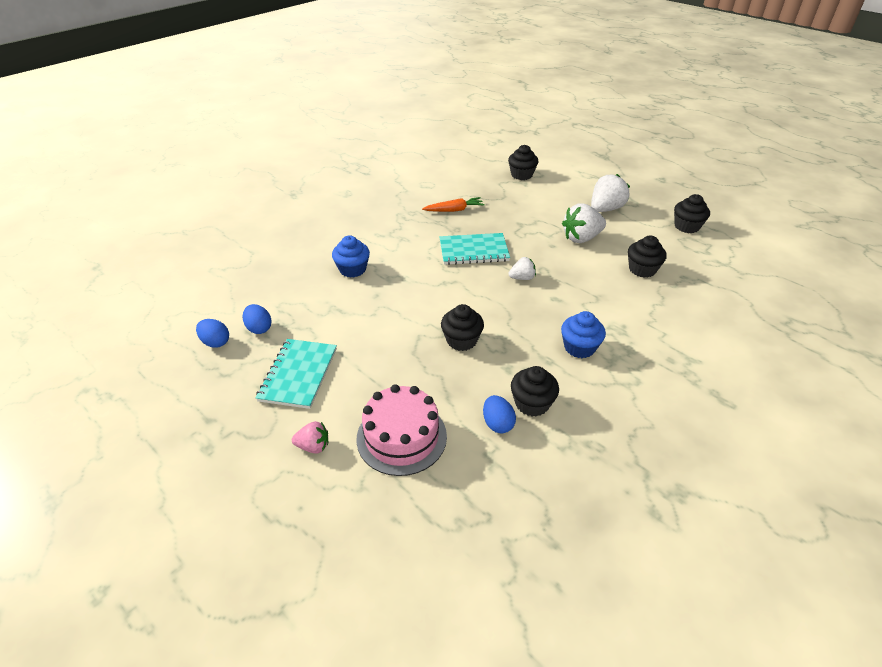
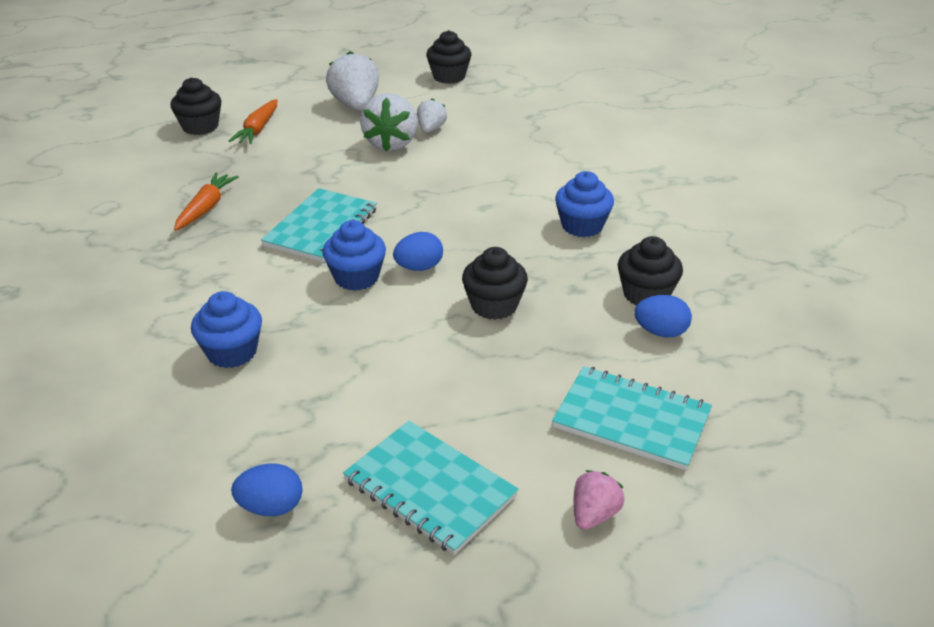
camera: 60 degrees left, 5 degrees down
blue egg [196,319,229,348] -> blue egg moved to [393,232,443,271]
pink cake [356,384,447,476] -> turquoise notebook [552,366,712,470]
white strawberry [508,257,536,280] -> white strawberry moved to [417,98,447,133]
black cupcake [628,235,667,278] -> none
none -> orange carrot [229,99,277,144]
none -> blue cupcake [323,220,386,291]

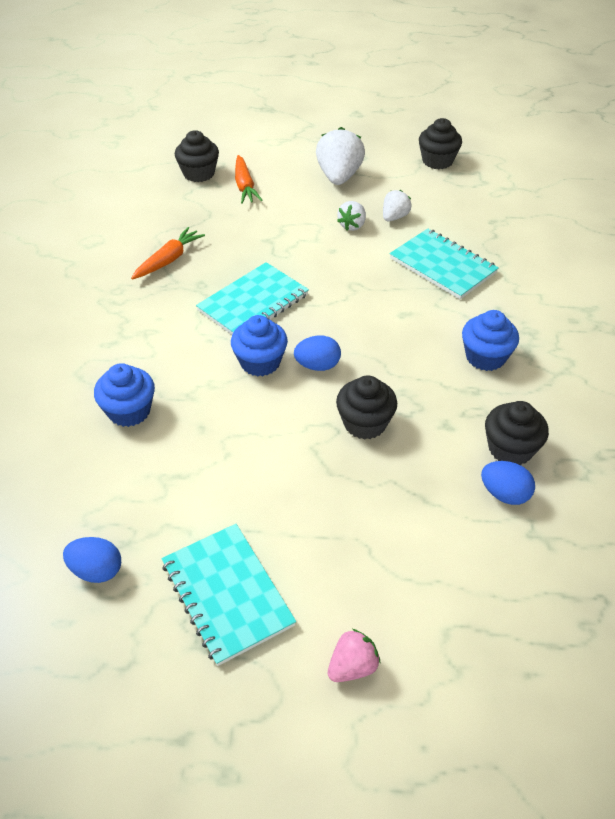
camera: 20 degrees right, 10 degrees up
orange carrot [229,99,277,144] -> orange carrot turned 45 degrees counterclockwise [235,155,263,204]
white strawberry [360,93,418,151] -> white strawberry [337,201,366,231], size x0.56
turquoise notebook [552,366,712,470] -> turquoise notebook moved to [390,229,499,299]

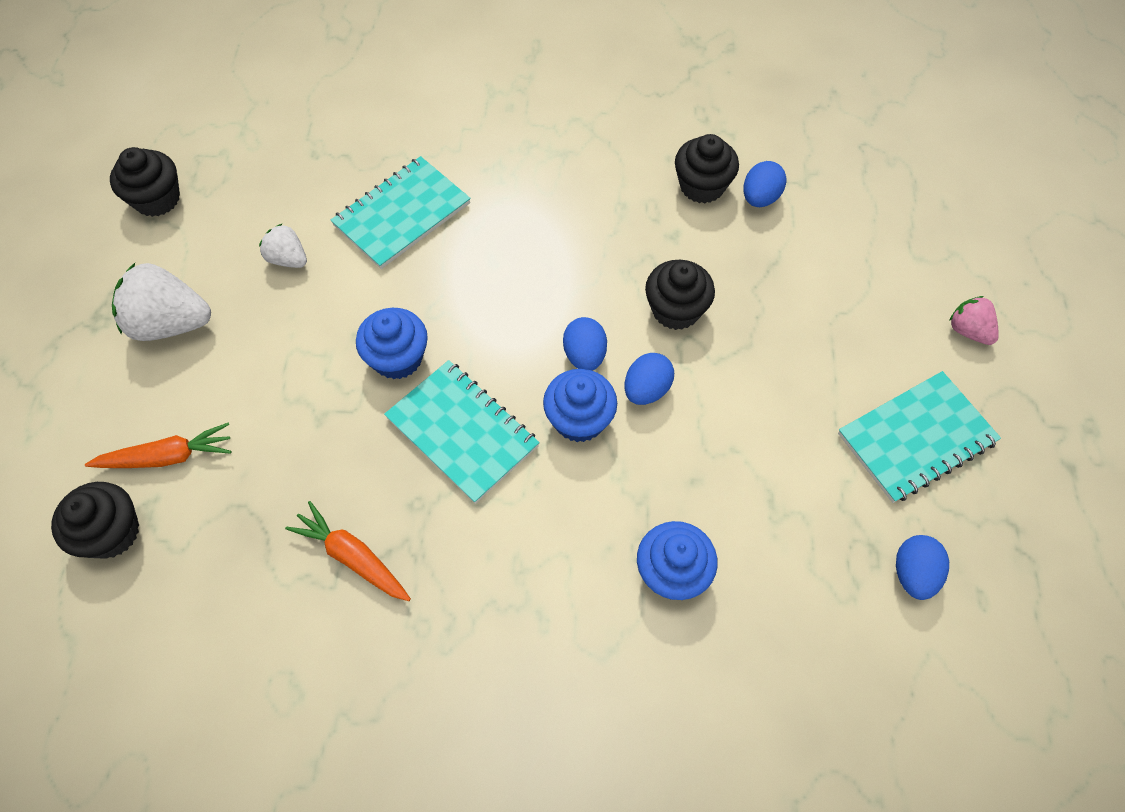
camera: 90 degrees left, 15 degrees up
white strawberry [337,201,366,231] -> none
blue cupcake [462,310,519,371] -> blue cupcake moved to [356,308,428,379]
none -> blue egg [624,353,674,405]

